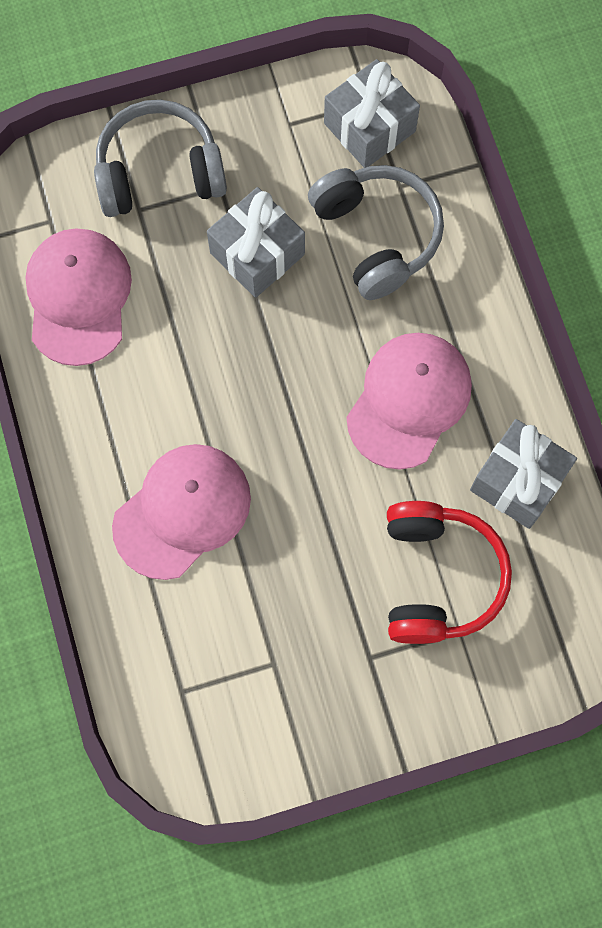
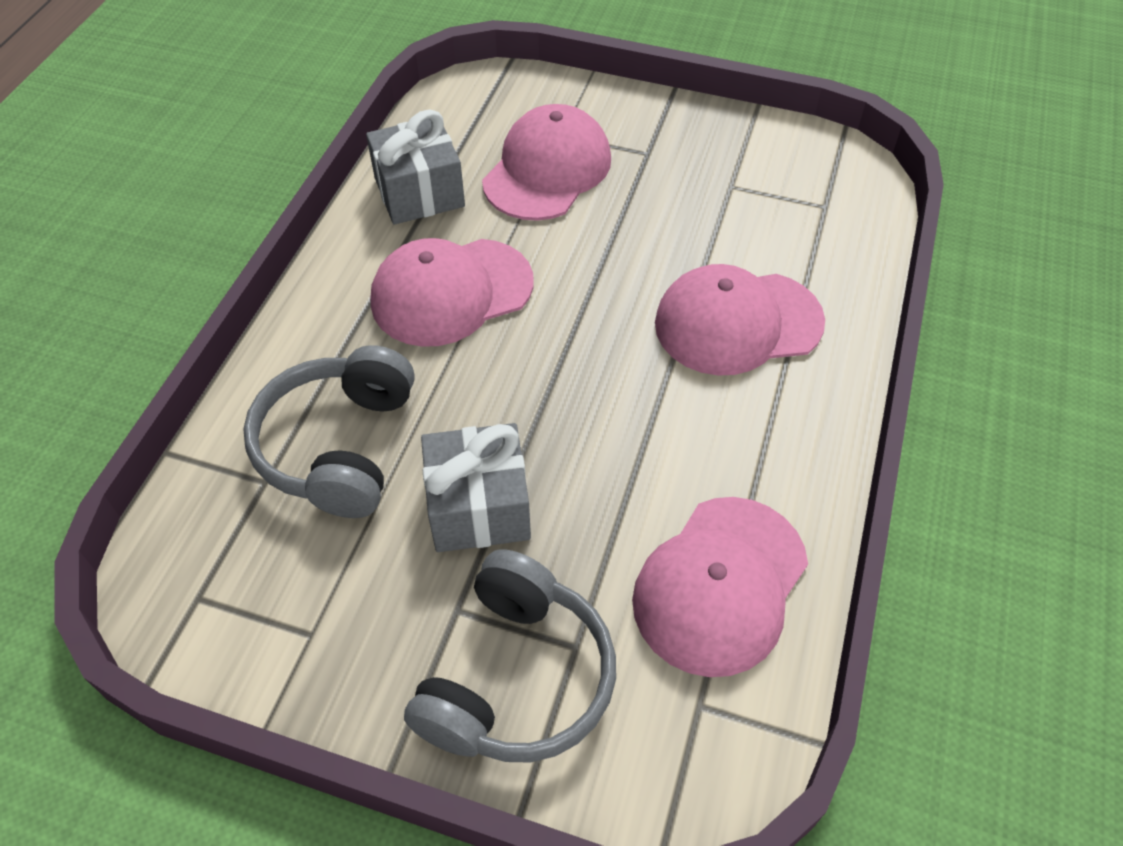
camera: 145 degrees left, 20 degrees down
grey headphones [94,100,227,217] -> grey headphones turned 90 degrees counterclockwise [404,549,616,763]
grey gift [324,59,420,168] -> none
red headphones [387,501,512,644] -> pink cap [482,104,611,221]

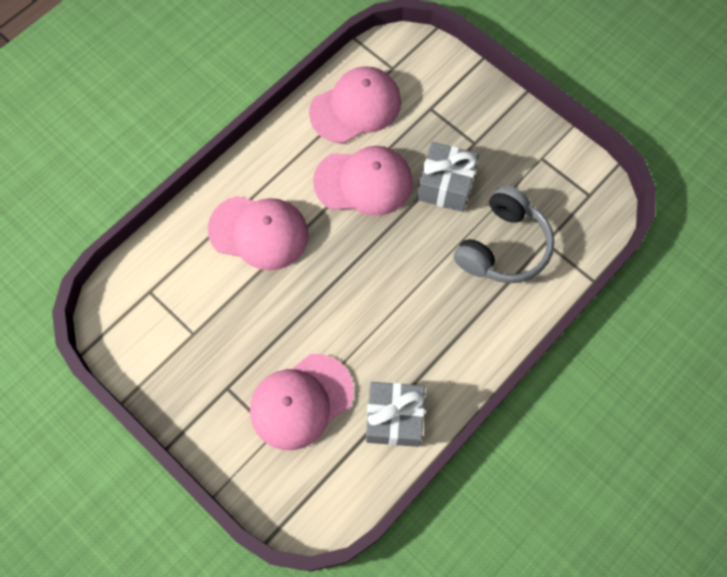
camera: 155 degrees left, 15 degrees up
pink cap [371,238,534,347] -> pink cap moved to [313,146,413,216]
grey headphones [404,549,616,763] -> none

